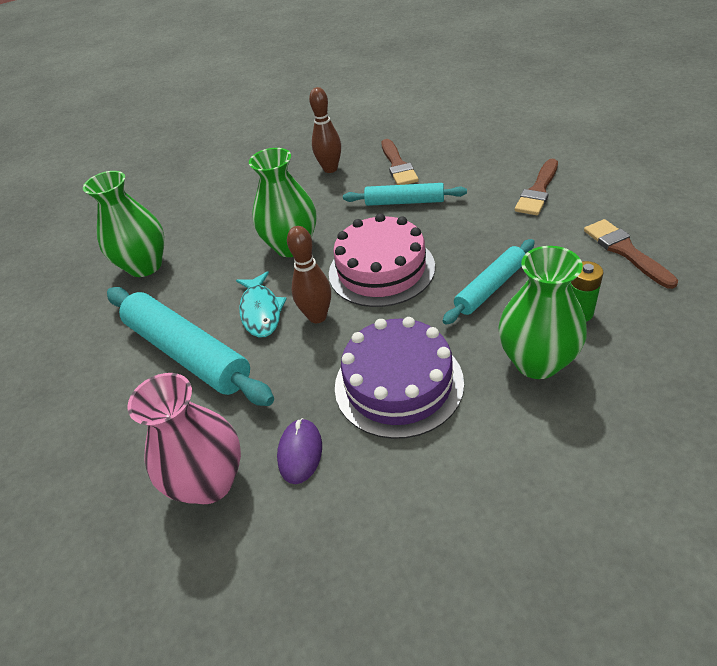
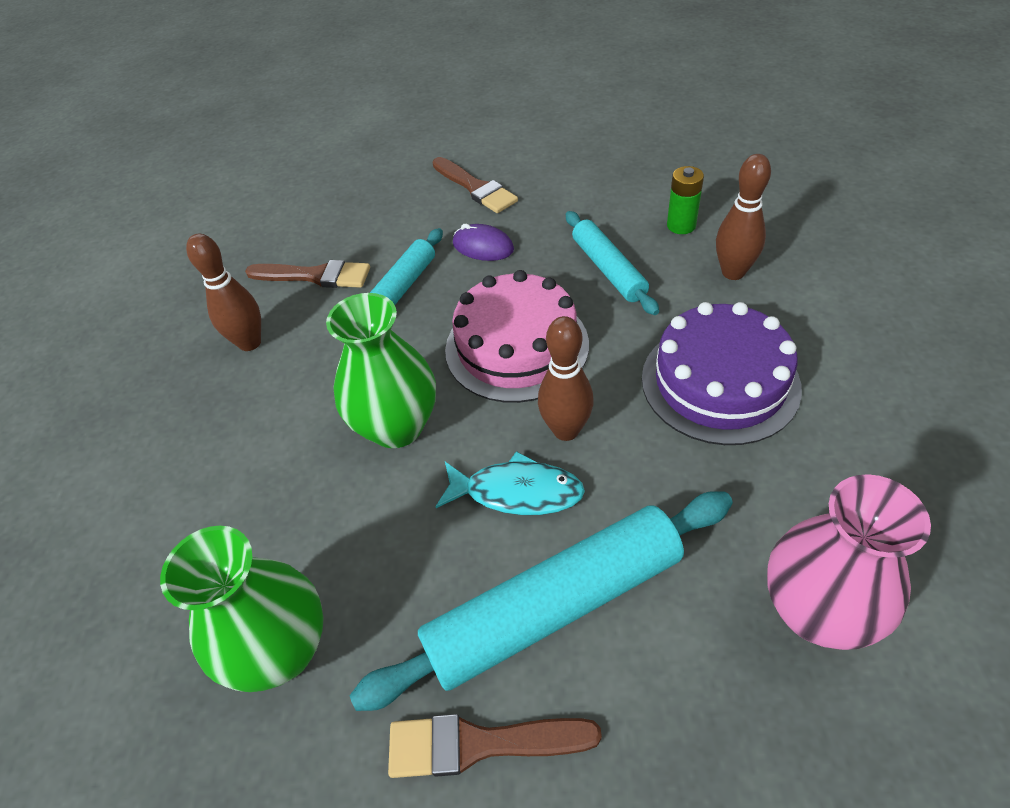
camera: 70 degrees left, 5 degrees up
purple mouse [277,418,322,484] -> purple mouse moved to [453,224,514,261]
green vase [498,246,587,379] -> brown bowling pin [716,154,771,280]
brown brush [584,219,678,289] -> brown brush moved to [388,714,602,778]

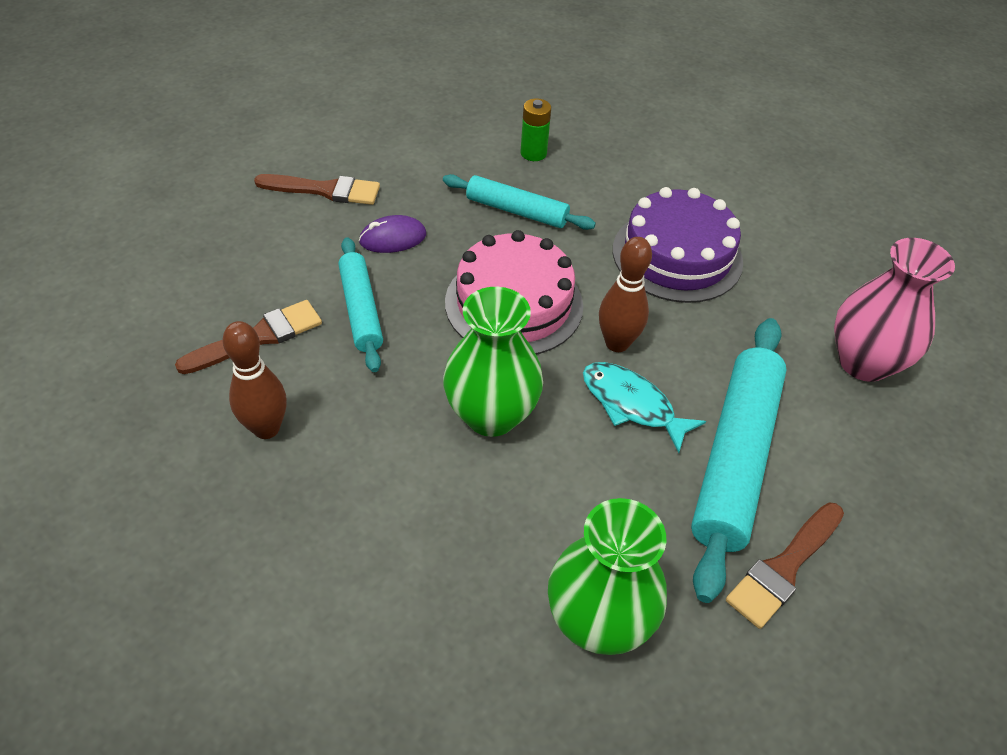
camera: 50 degrees left, 0 degrees up
turquoise fish [435,451,585,515] -> turquoise fish turned 105 degrees counterclockwise [583,362,706,453]
brown bowling pin [716,154,771,280] -> none

